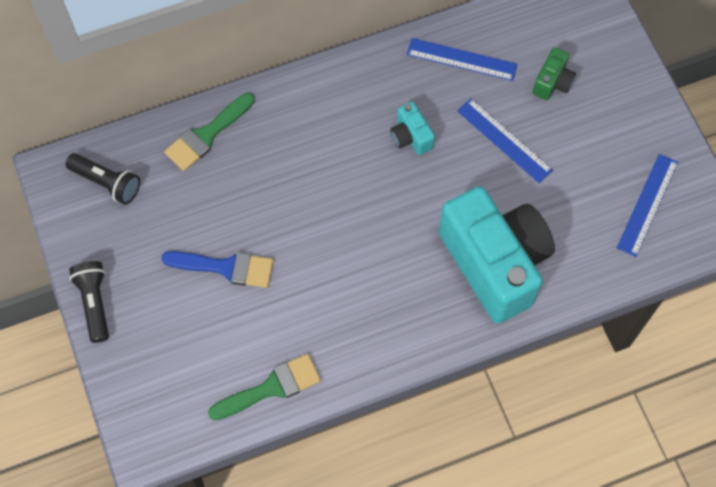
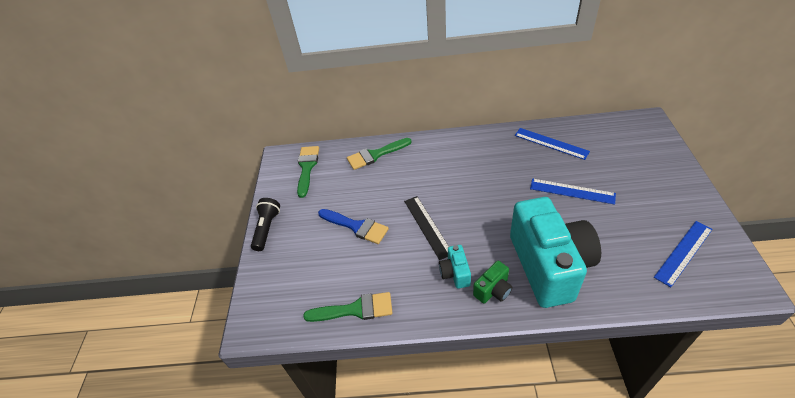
camera: 25 degrees right, 20 degrees down
black flashlight [65,153,140,204] -> green brush [297,146,319,198]
turquoise camera [390,102,435,155] -> turquoise camera moved to [439,245,471,289]
blue ruler [457,98,553,183] -> blue ruler turned 45 degrees counterclockwise [530,179,616,205]
green camera [532,47,576,100] -> green camera moved to [473,261,512,304]
none -> black ruler [404,196,449,260]

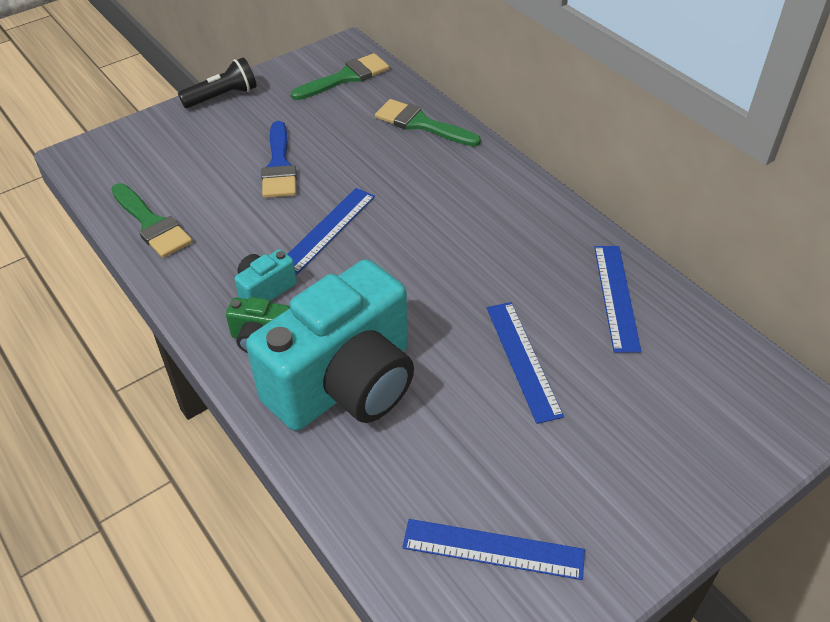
camera: 50 degrees right, 0 degrees up
black ruler [404,196,449,260] -> blue ruler [288,188,375,275]

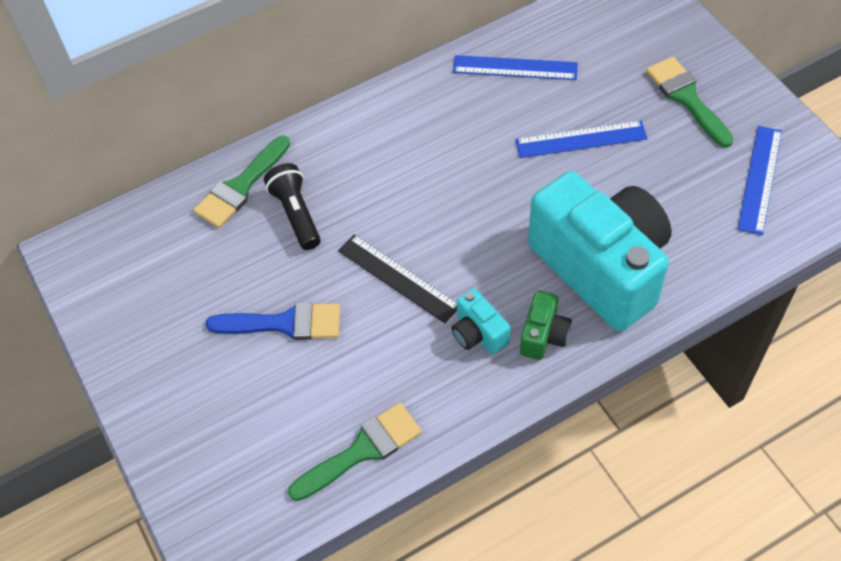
camera: 80 degrees left, 10 degrees up
black flashlight [178,57,257,108] -> black flashlight moved to [264,163,321,250]
blue ruler [288,188,375,275] -> black ruler [338,234,457,323]
green brush [291,53,389,100] -> green brush moved to [646,57,734,148]

